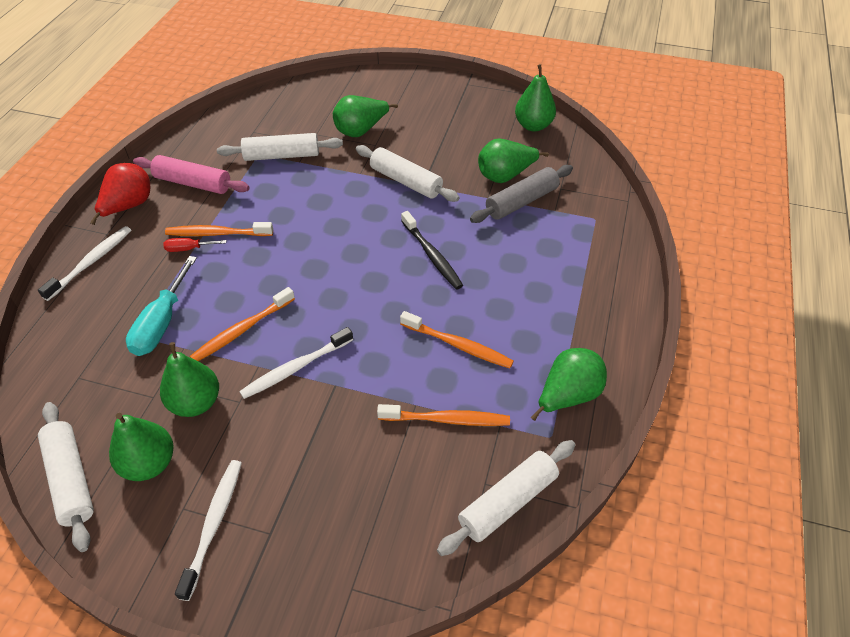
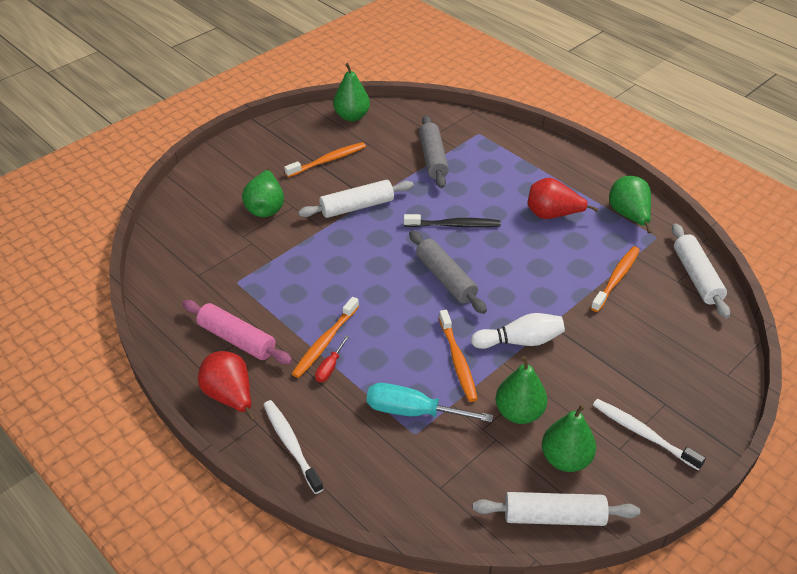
camera: 60 degrees left, 5 degrees down
turquoise screwdriver [126,256,197,356] -> turquoise screwdriver turned 150 degrees clockwise [367,383,493,422]
pink rolling pin [133,155,250,194] -> pink rolling pin turned 75 degrees clockwise [182,300,292,364]
white rolling pin [217,133,343,161] -> none
white toothbrush [239,327,353,399] -> white bowling pin [471,313,565,349]
orange toothbrush [400,311,514,368] -> orange toothbrush moved to [284,142,366,177]
green pear [478,139,549,183] -> none
none -> grey rolling pin [409,231,487,314]
none -> red pear [528,178,598,219]

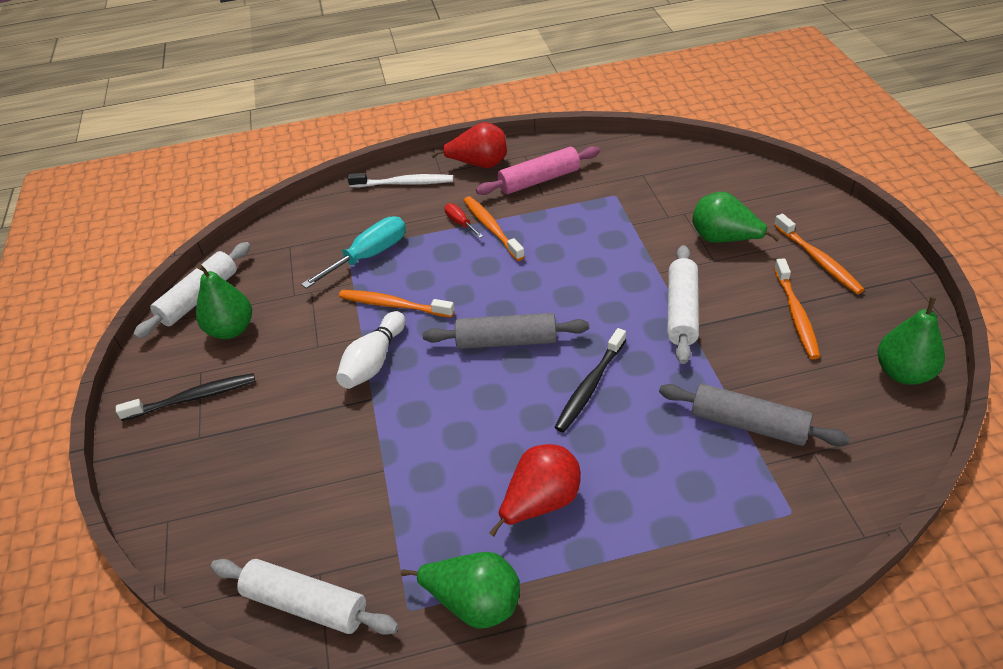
camera: 125 degrees right, 0 degrees up
green pear [495,356,547,424] -> none
orange toothbrush [591,246,640,312] -> orange toothbrush moved to [774,214,865,294]
white toothbrush [593,399,706,470] -> black toothbrush [116,373,255,421]

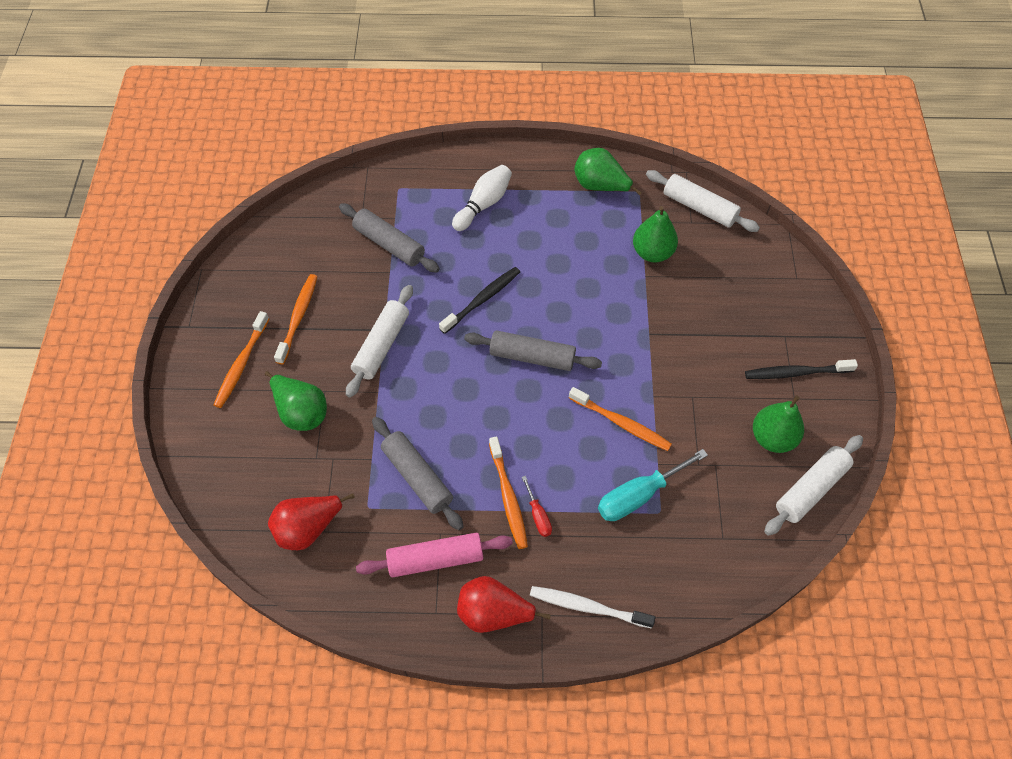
camera: 170 degrees left, 15 degrees up
white bowling pin [336,311,405,389] -> white bowling pin moved to [452,165,512,231]
red pear [489,444,581,536] -> red pear moved to [268,493,354,550]
orange toothbrush [774,214,865,294] -> orange toothbrush turned 150 degrees counterclockwise [214,311,269,408]
green pear [877,297,945,385] -> green pear moved to [633,206,678,262]
none -> grey rolling pin [372,417,464,530]

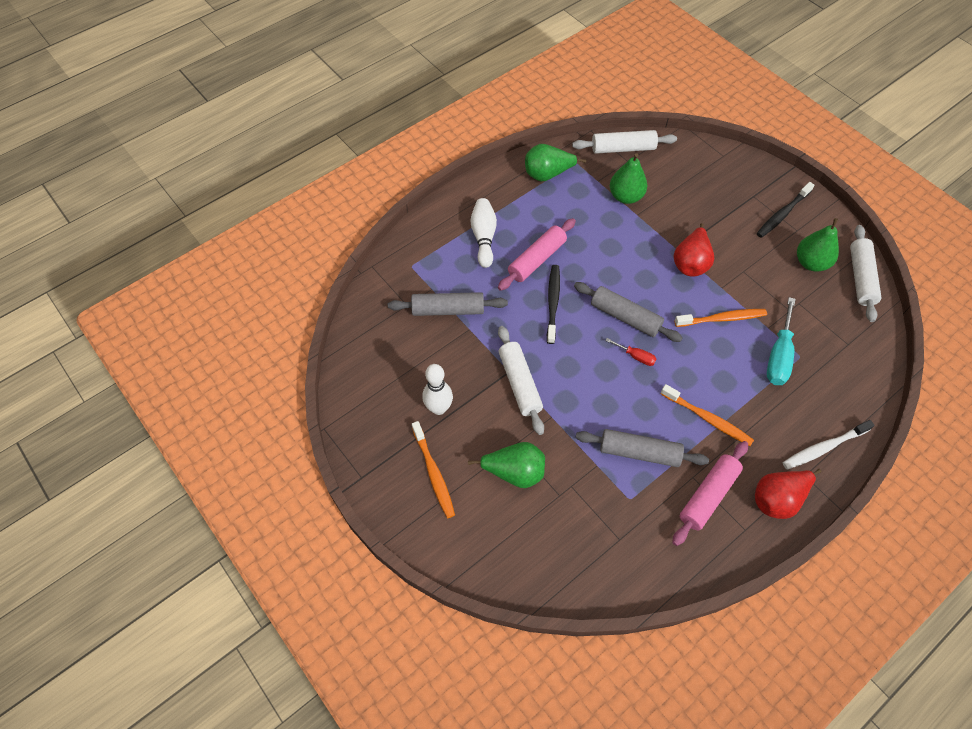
camera: 40 degrees left, 0 degrees up
red pear [268,493,354,550] -> red pear moved to [674,223,714,277]
orange toothbrush [274,274,318,364] -> white bowling pin [423,364,453,415]
grey rolling pin [464,330,602,371] -> grey rolling pin turned 60 degrees clockwise [574,282,683,342]
red screwdriver [522,476,552,537] -> red screwdriver moved to [605,338,656,366]
none -> pink rolling pin [498,218,576,291]

